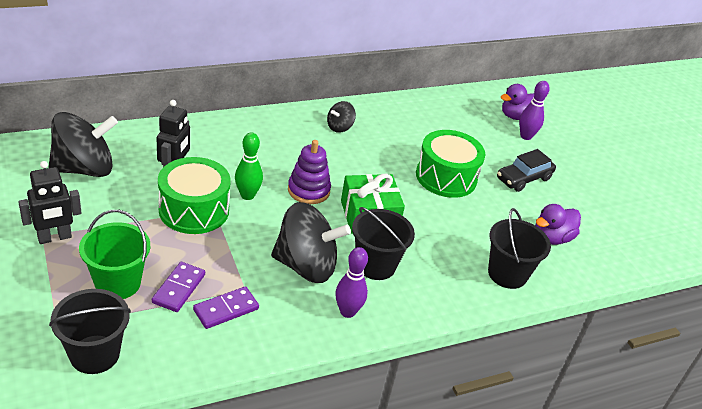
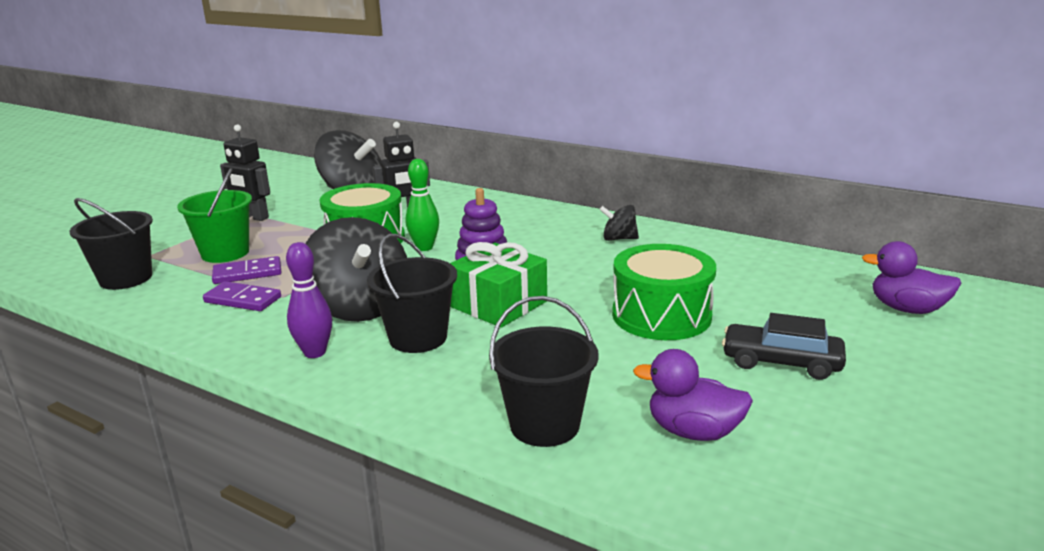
camera: 60 degrees right, 15 degrees down
purple bowling pin [519,81,550,140] -> none

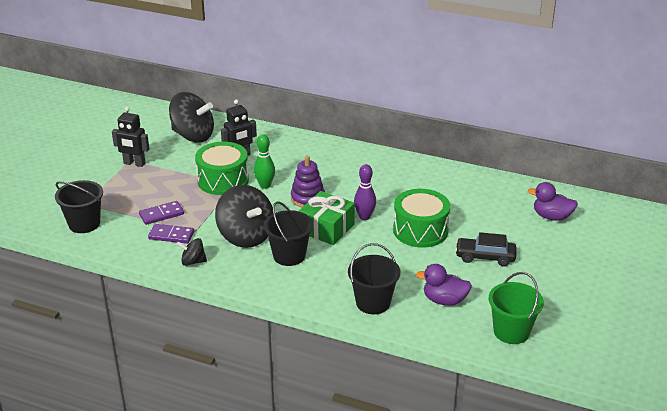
camera: 10 degrees left, 10 degrees up
green bucket [177,168,252,263] -> green bucket moved to [489,272,544,344]
purple bowling pin [286,242,332,358] -> purple bowling pin moved to [354,164,376,220]
black spinning top [599,205,639,241] -> black spinning top moved to [177,238,207,266]

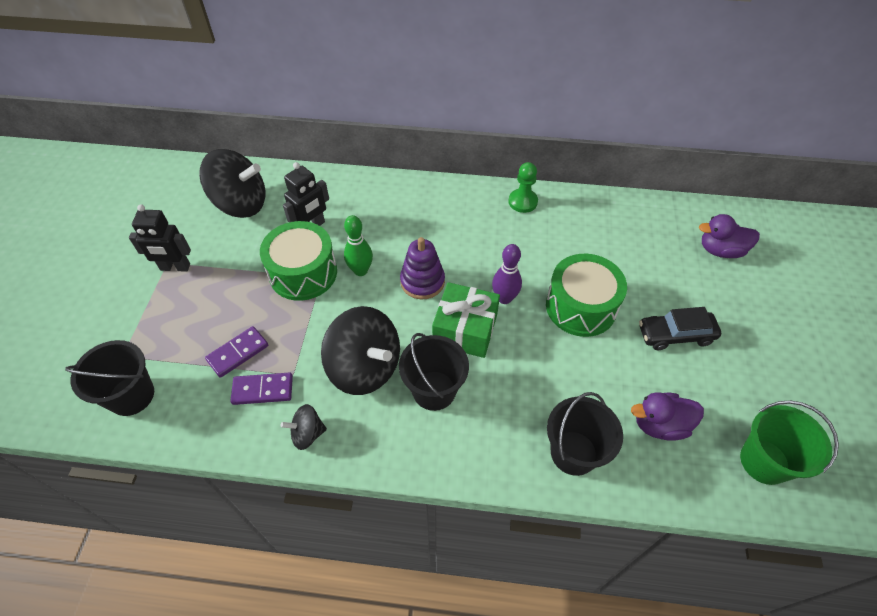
camera: 15 degrees left, 20 degrees up
none -> green pawn [508,162,538,213]

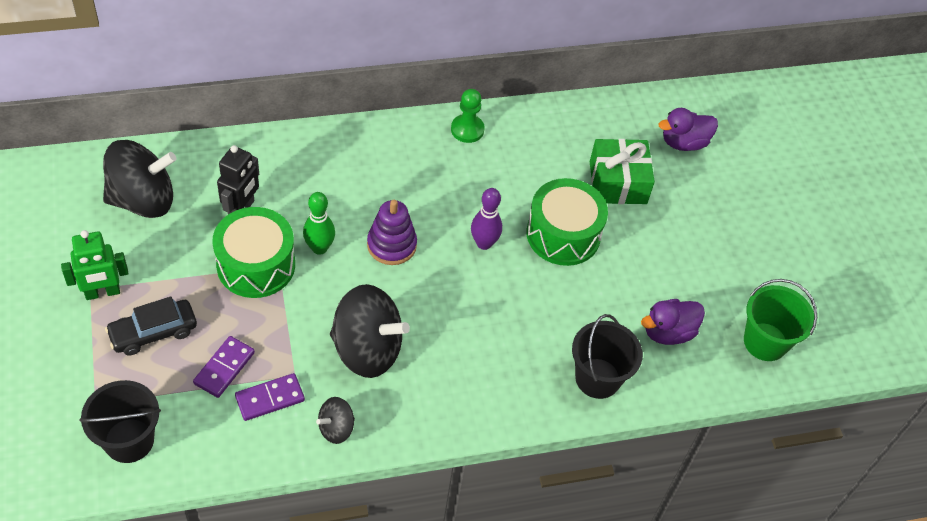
camera: 25 degrees left, 0 degrees up
black robot [129,204,191,272] -> green robot [61,230,129,300]
black bucket [399,333,469,411] -> none
green gift [432,282,500,358] -> green gift moved to [590,139,655,204]
black car [639,307,721,350] -> black car moved to [105,297,197,355]

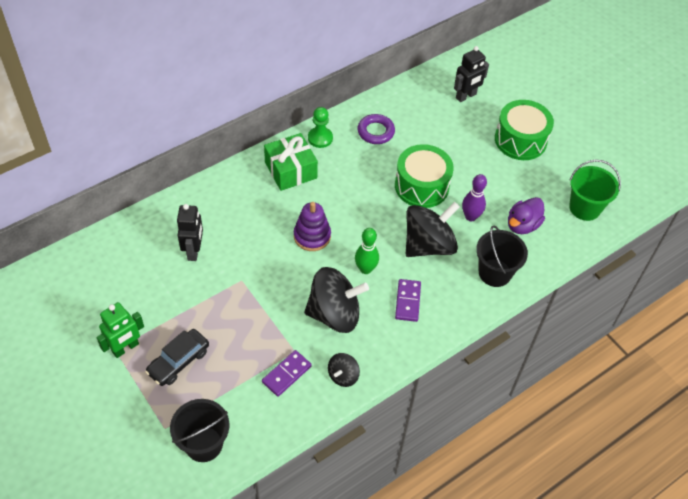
camera: 20 degrees left, 0 degrees up
black spinning top [103,140,177,218] -> black spinning top moved to [406,202,460,257]
purple domino [193,336,255,398] -> purple domino moved to [395,279,421,322]
green drum [213,207,295,298] -> green drum moved to [495,100,554,160]
green bowling pin [303,192,335,255] -> green bowling pin moved to [355,228,379,274]
purple bowling pin [471,188,502,250] -> purple bowling pin moved to [462,174,487,221]
green gift [590,139,655,204] -> green gift moved to [264,133,318,191]
purple duck [659,108,718,151] -> black robot [454,46,489,102]
none -> purple ring [358,114,395,144]

